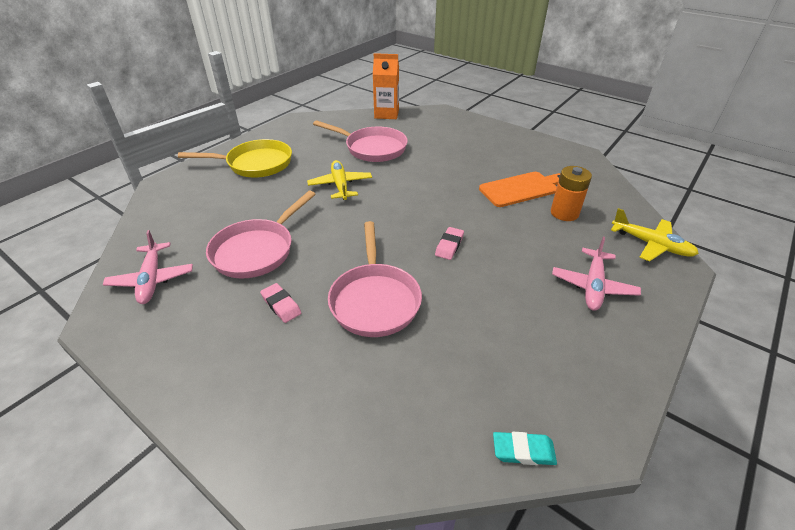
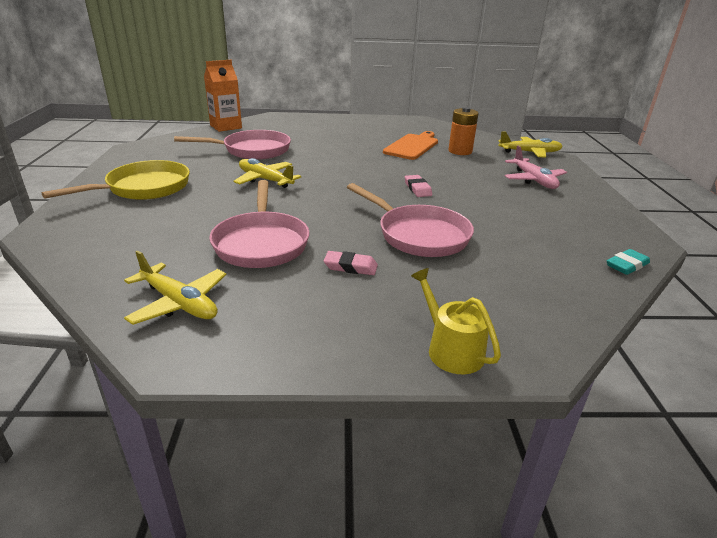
camera: 40 degrees left, 10 degrees down
pink plane [103,230,193,304] -> yellow plane [124,250,227,325]
none -> yellow watering can [411,268,501,374]

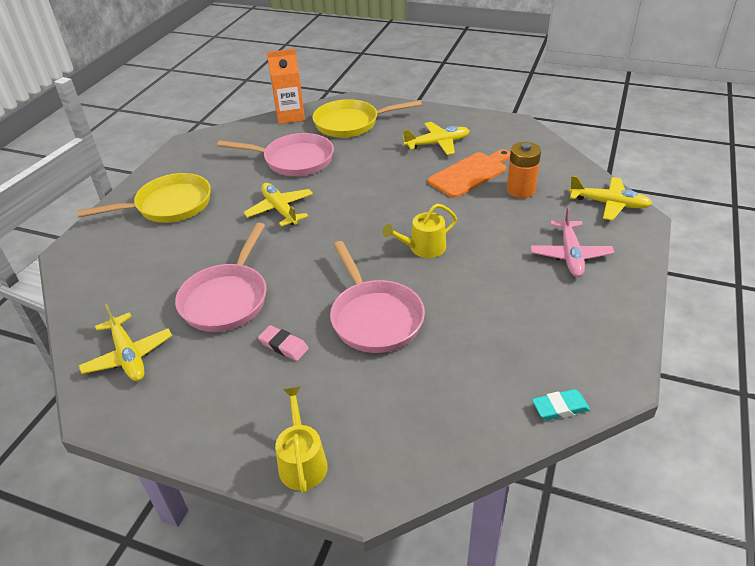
camera: 25 degrees right, 10 degrees up
pink eraser [405,175,432,197] -> yellow watering can [383,204,457,258]
none -> yellow pan [313,99,422,138]
none -> yellow plane [402,122,469,155]

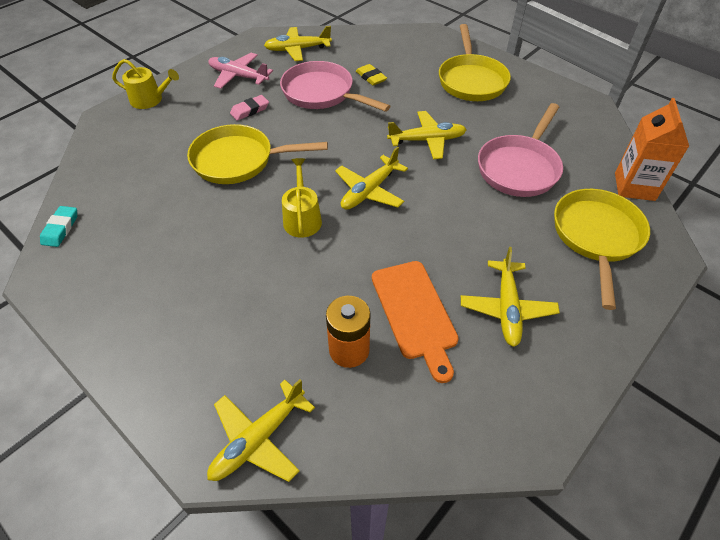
camera: 110 degrees right, 10 degrees up
pink pan [330,241,425,353] -> yellow pan [187,124,328,184]
pink plane [530,206,614,277] -> pink plane moved to [208,53,273,89]
none -> yellow plane [335,146,408,210]
none -> yellow eraser [356,64,387,85]

